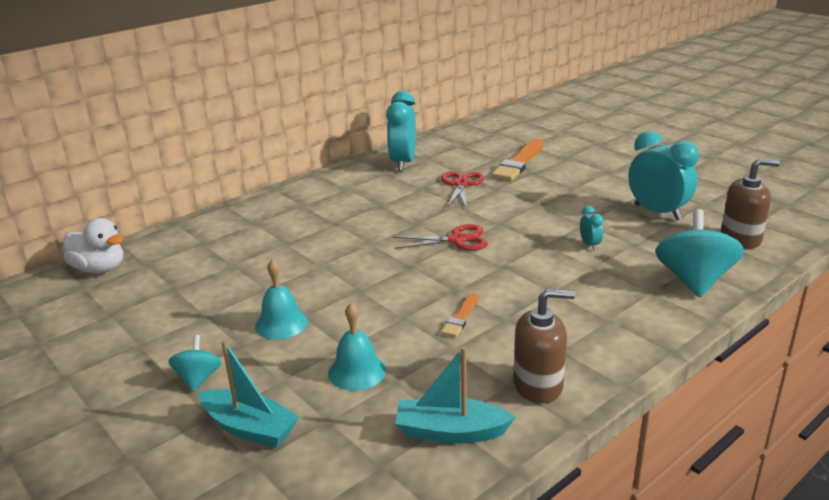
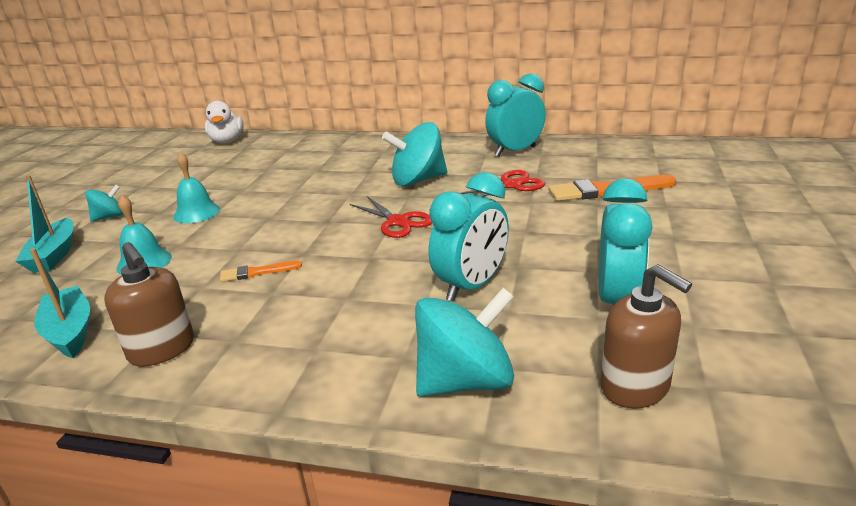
camera: 55 degrees right, 0 degrees up
turquoise clock [580,206,603,250] -> turquoise clock [428,172,509,302], size x2.22
none -> turquoise spinning top [382,122,447,186]

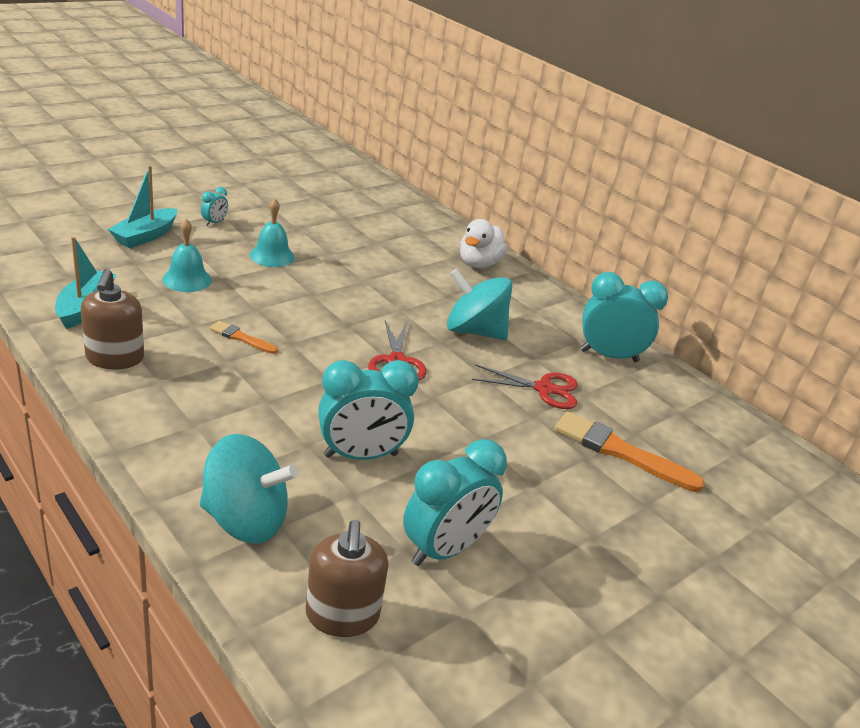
camera: 30 degrees right, 5 degrees up
turquoise spinning top [85,185,123,221] -> turquoise clock [201,187,228,226]
white duck [205,101,244,143] -> white duck moved to [460,219,507,268]

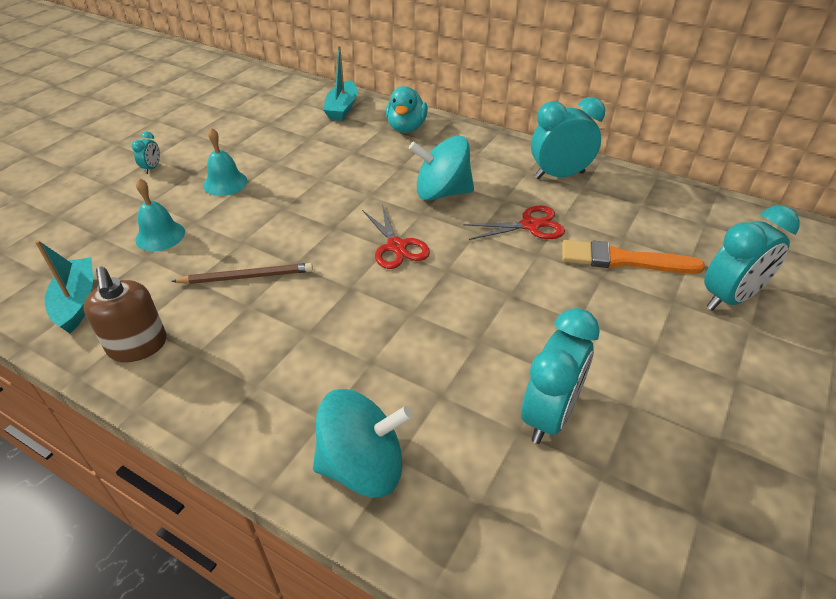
camera: 15 degrees left, 10 degrees up
turquoise boat [108,165,177,248] -> turquoise boat moved to [323,46,357,121]
orange brush [210,321,278,354] -> brown pencil [171,263,313,284]
brown soap dispenser [306,520,388,637] -> none
turquoise clock [318,360,419,460] -> turquoise clock moved to [704,206,800,311]
white duck [460,219,507,268] -> turquoise duck [386,86,428,133]

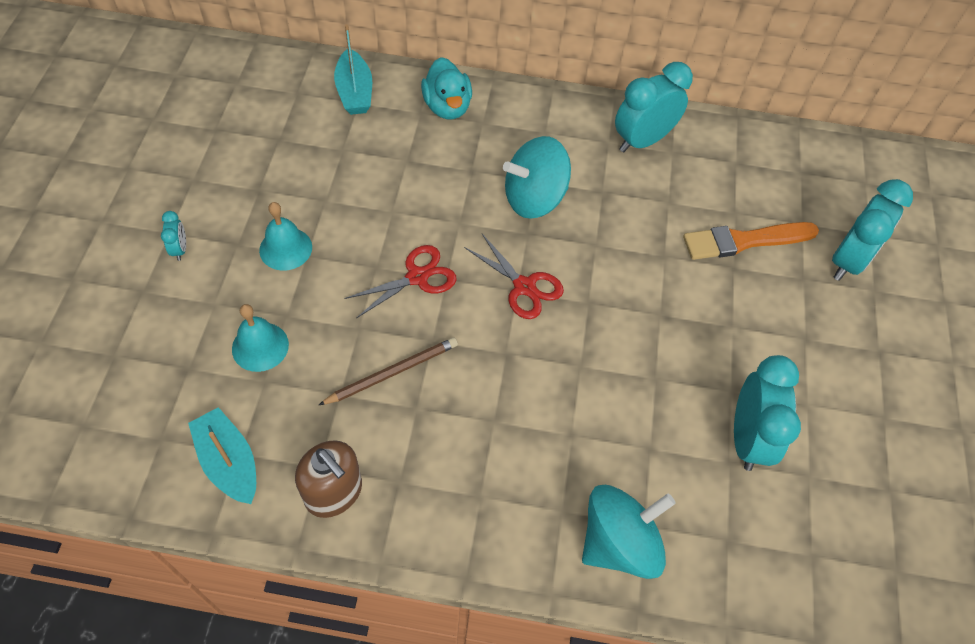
camera: 25 degrees left, 15 degrees up
red scissors [463,206,565,240] -> red scissors moved to [344,245,457,318]

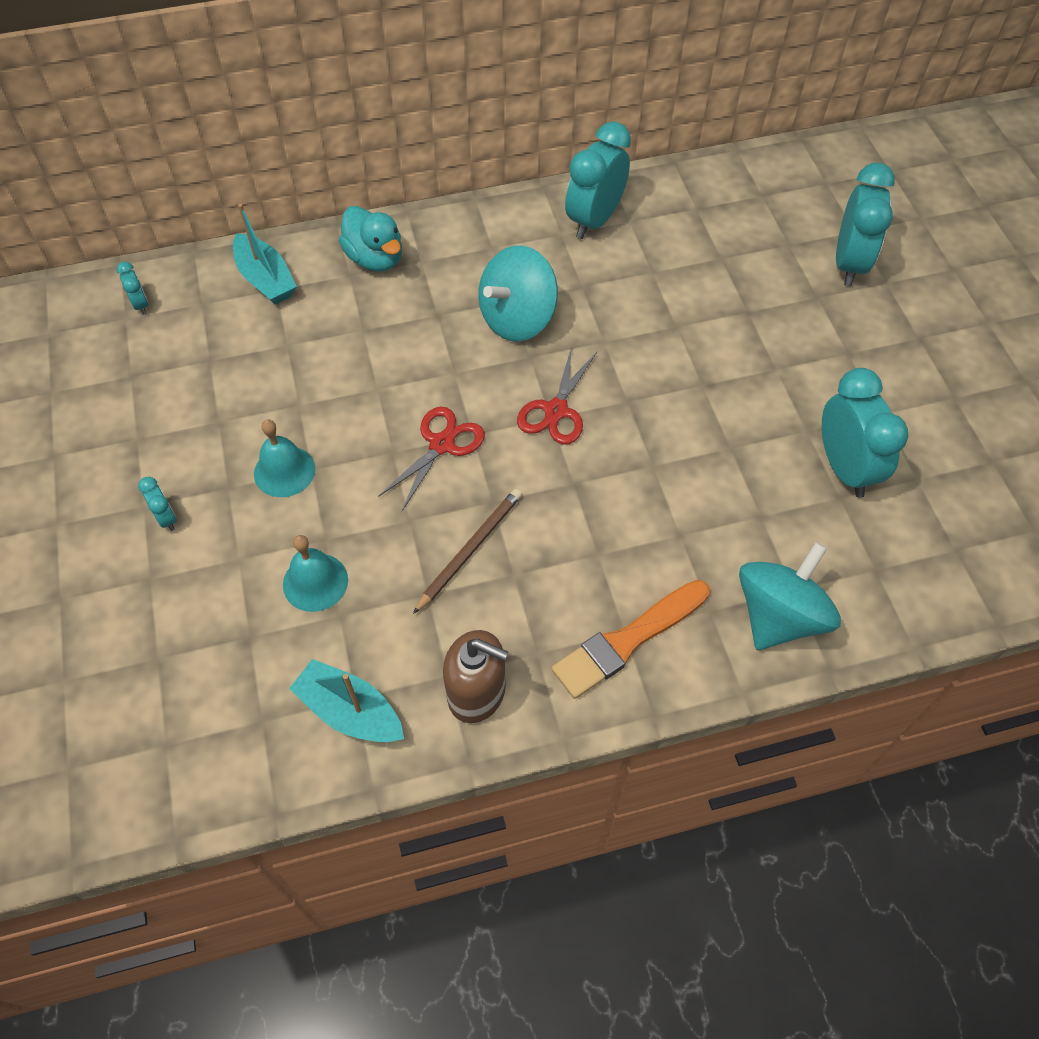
camera: 20 degrees left, 0 degrees up
red scissors [464,234,564,319] -> red scissors turned 90 degrees clockwise [517,346,597,445]
orange brush [683,222,819,260] -> orange brush moved to [551,580,710,699]
none -> turquoise clock [116,261,148,315]

